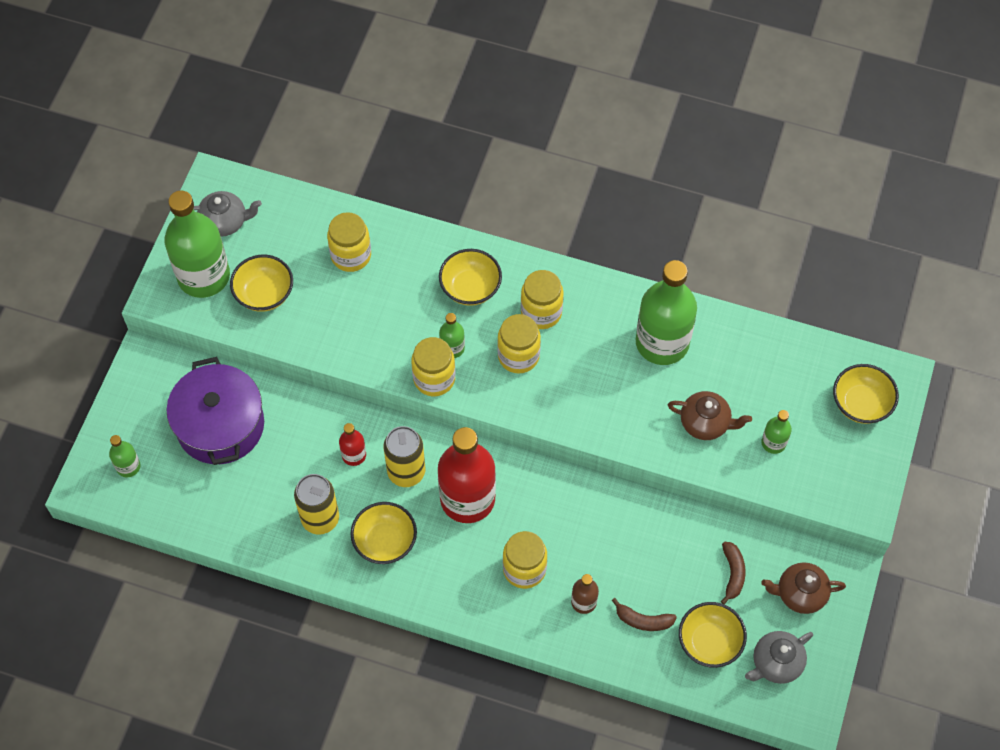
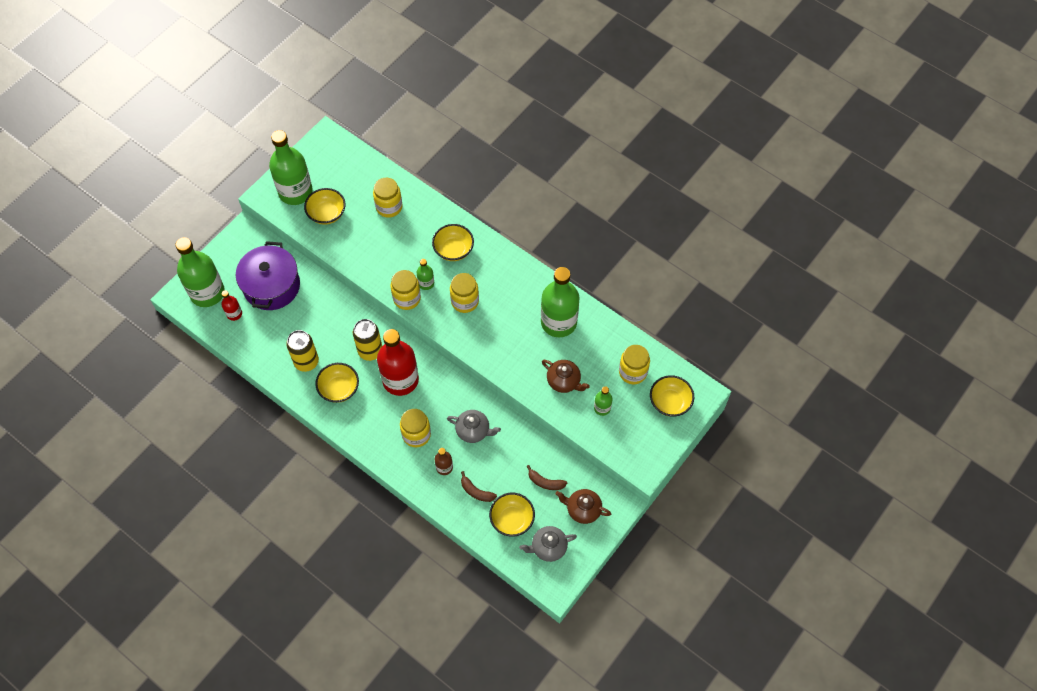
camera: 20 degrees right, 0 degrees up
green bottle [109,435,141,477] -> green bottle [175,237,225,307], size x2.22
grey teapot [194,191,262,237] -> grey teapot moved to [447,410,501,443]
red bottle [339,423,366,466] -> red bottle moved to [221,290,242,321]
yellow jar [521,270,564,329] -> yellow jar moved to [619,345,650,384]
brown banana [721,542,745,605] -> brown banana turned 90 degrees clockwise [526,465,567,490]

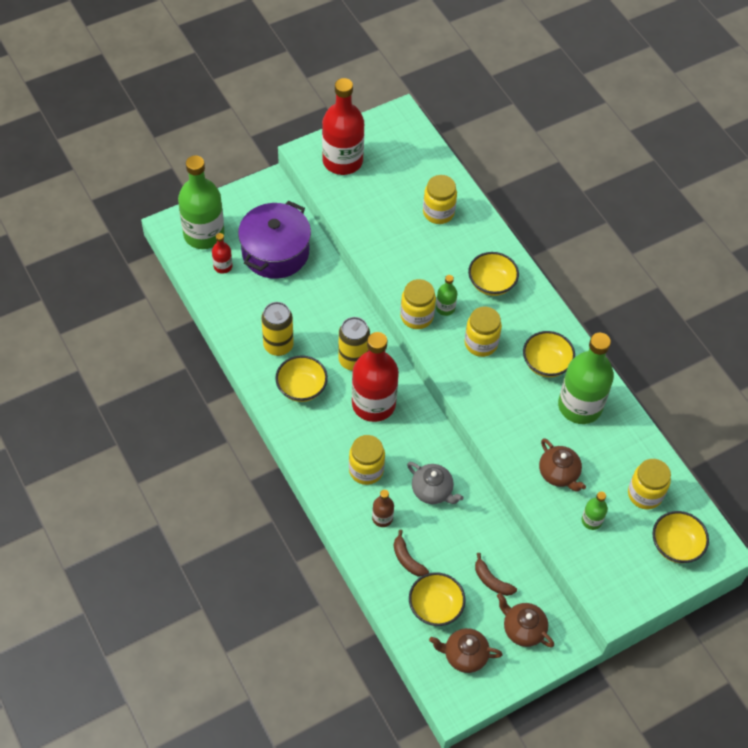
camera: 20 degrees right, 5 degrees down
green bottle [269,130,313,205] -> red bottle [322,78,364,175]
yellow bowl [304,188,345,225] -> yellow bowl moved to [523,331,575,377]
grey teapot [519,526,577,562] -> brown teapot [429,628,503,673]

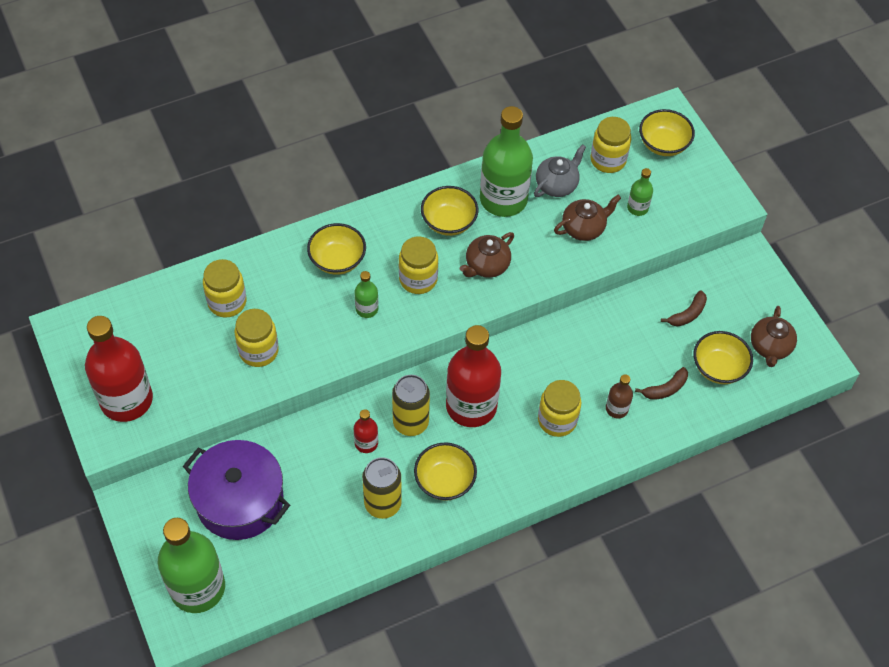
camera: 85 degrees left, 0 degrees up
red bottle [212,233,232,274] -> red bottle moved to [354,409,378,453]
yellow jar [400,279,436,329] -> yellow jar moved to [235,309,279,367]
grey teapot [407,462,463,504] -> grey teapot moved to [534,144,586,197]
brown teapot [497,593,554,647] -> brown teapot moved to [460,232,514,278]

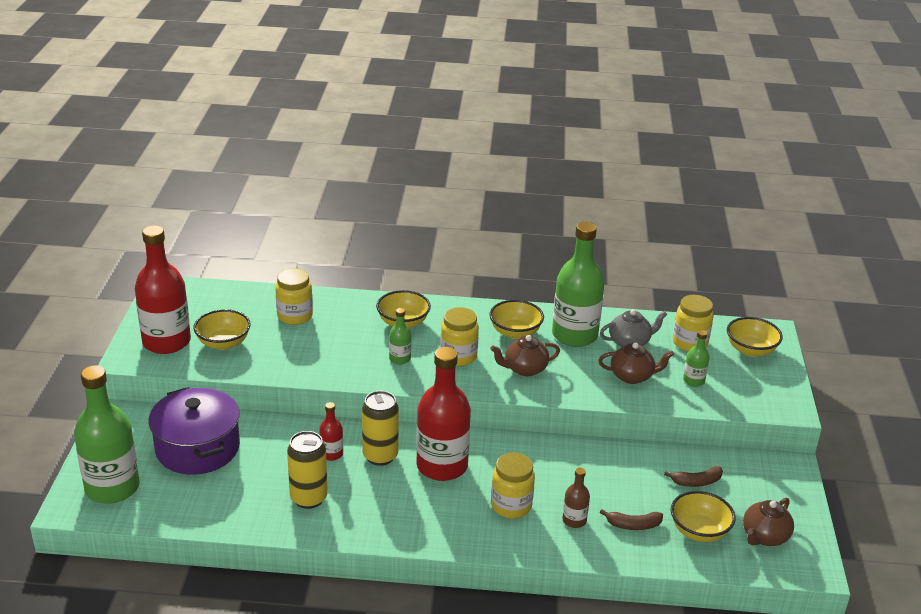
camera: 30 degrees right, 25 degrees down
yellow jar [235,309,279,367] -> none
yellow bowl [414,442,477,501] -> yellow bowl moved to [194,309,250,350]

